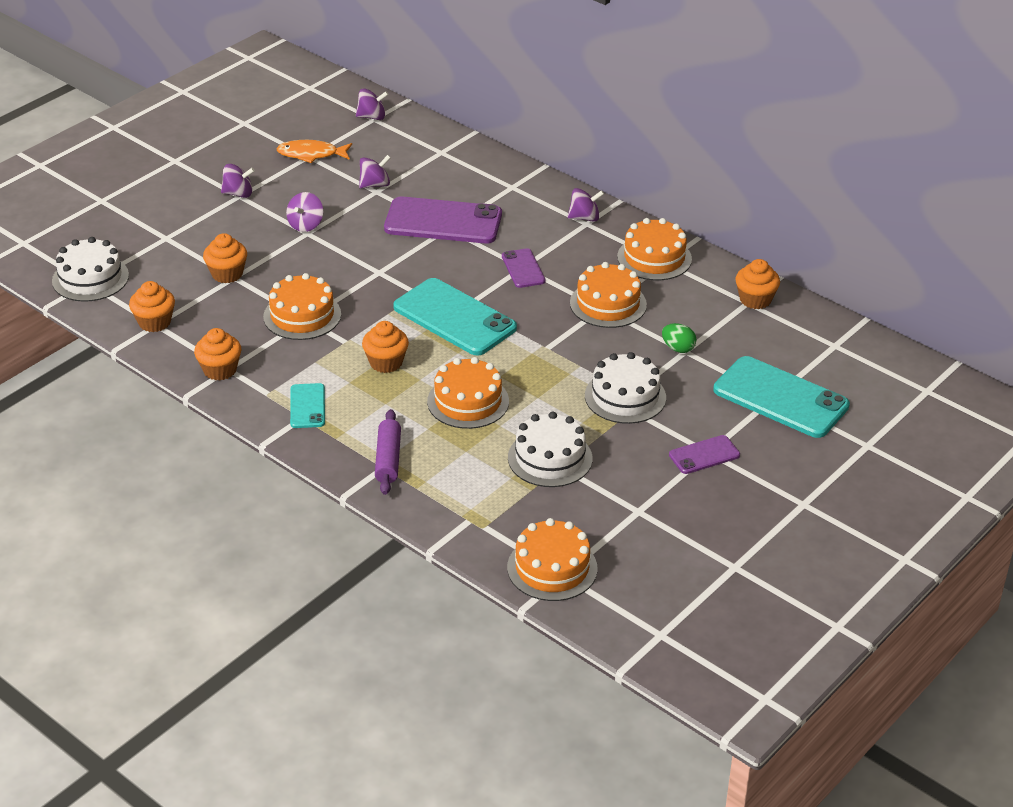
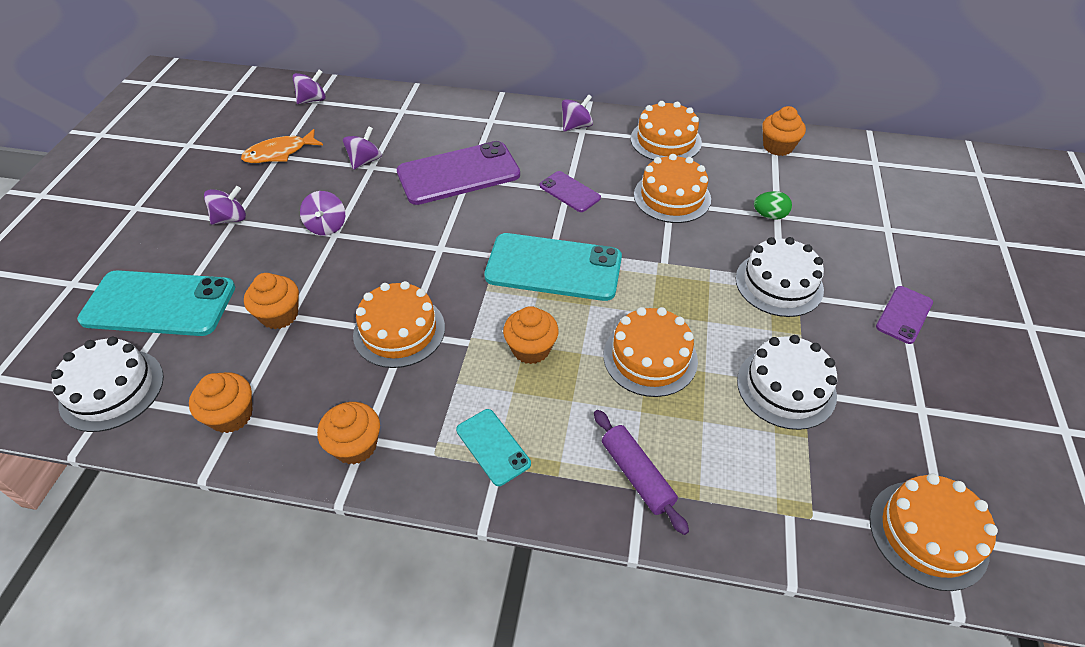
camera: 30 degrees left, 10 degrees up
turquoise phone [713,356,850,438] -> turquoise phone moved to [77,270,235,336]

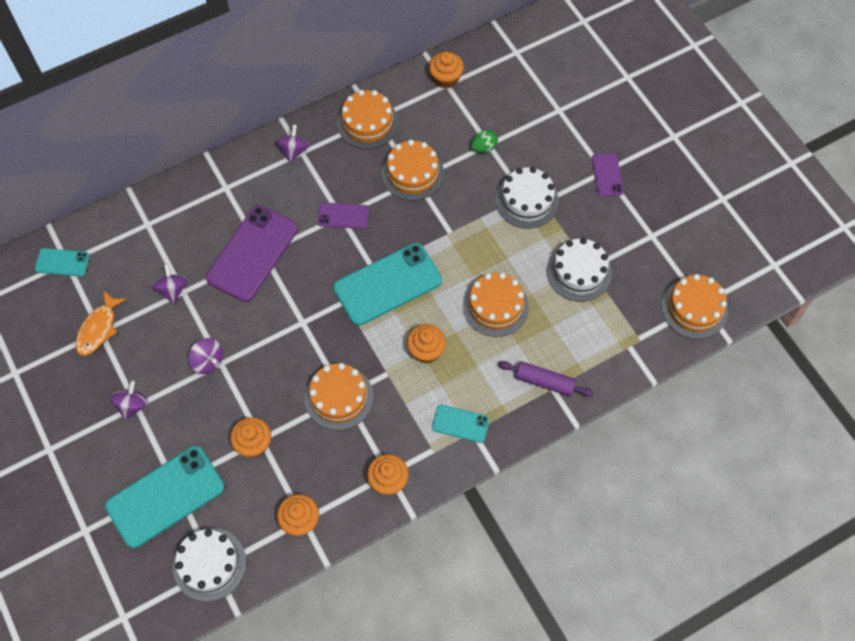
camera: 40 degrees left, 15 degrees up
purple spinning top [293,69,326,104] -> turquoise phone [35,248,90,277]

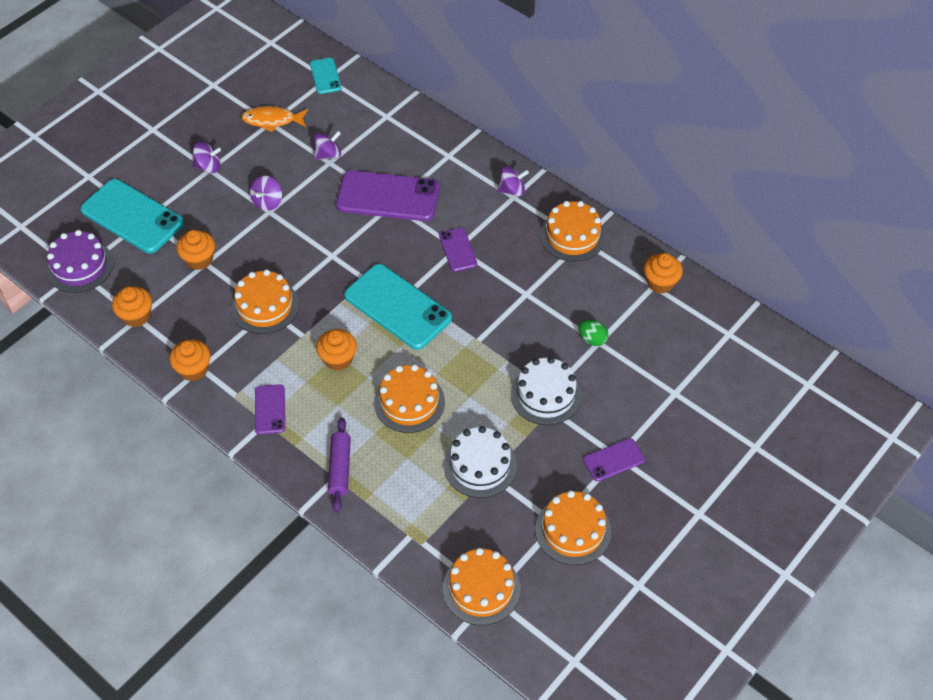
camera: 70 degrees right, 10 degrees down
white cake [173,528,246,602] -> purple cake [46,230,114,293]
orange cake [382,139,444,201] -> orange cake moved to [535,490,611,565]
turquoise phone [432,405,490,443] -> purple phone [255,384,285,434]

